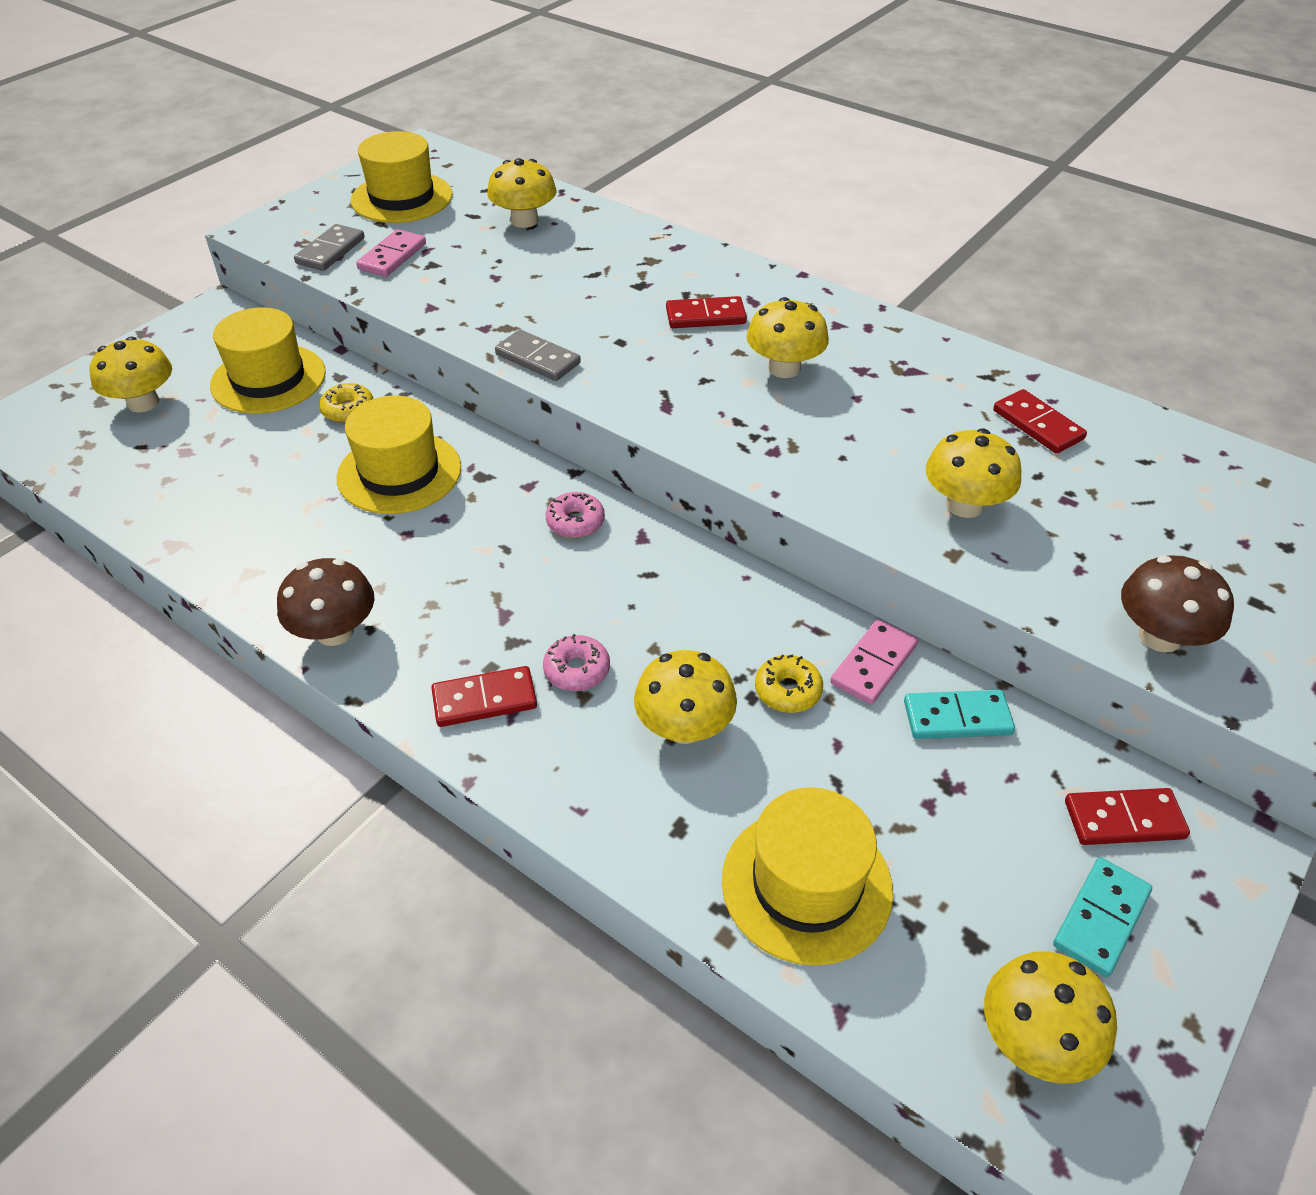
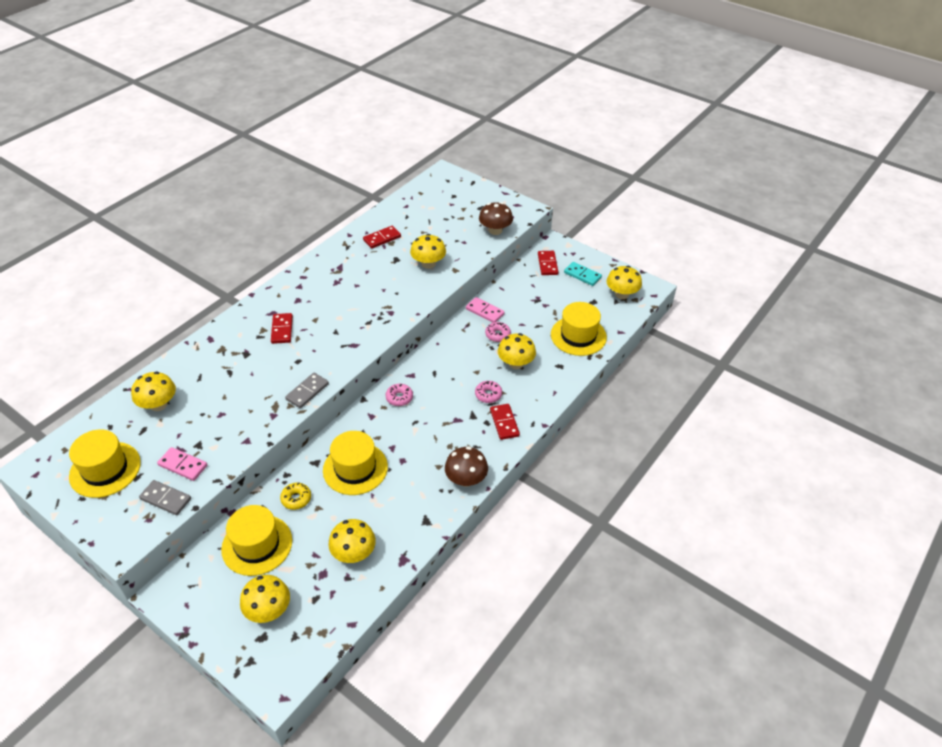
camera: 90 degrees left, 0 degrees up
yellow mushroom [747,297,829,378] -> yellow mushroom moved to [328,519,376,563]
yellow donut [755,654,823,713] -> pink donut [485,322,511,342]
turquoise domino [904,690,1015,739] -> none

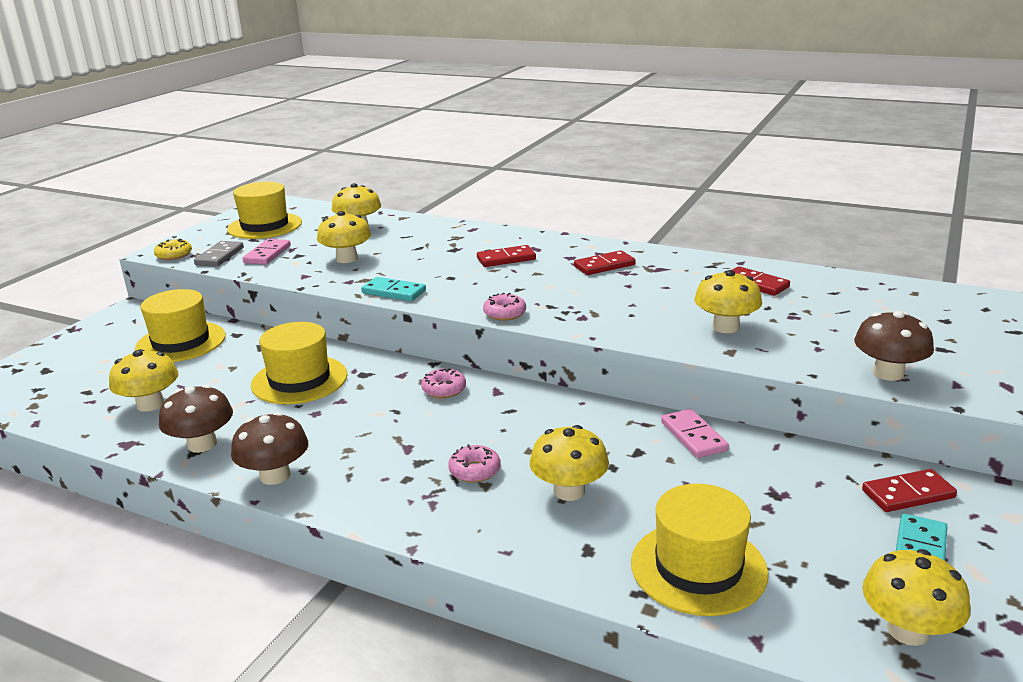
camera: 80 degrees right, 20 degrees down
yellow mushroom [240,575,290,623] -> yellow mushroom moved to [317,211,371,263]
yellow donut [280,483,311,510] -> yellow donut moved to [154,239,192,260]
grey domino [285,373,329,408] -> turquoise domino [361,277,426,301]
pink domino [466,297,505,323] -> pink domino turned 45 degrees counterclockwise [661,409,729,458]
pink donut [485,322,511,342] -> pink donut moved to [483,293,526,321]
red domino [490,404,520,440] -> red domino moved to [574,250,636,275]
none -> brown mushroom [159,385,233,453]

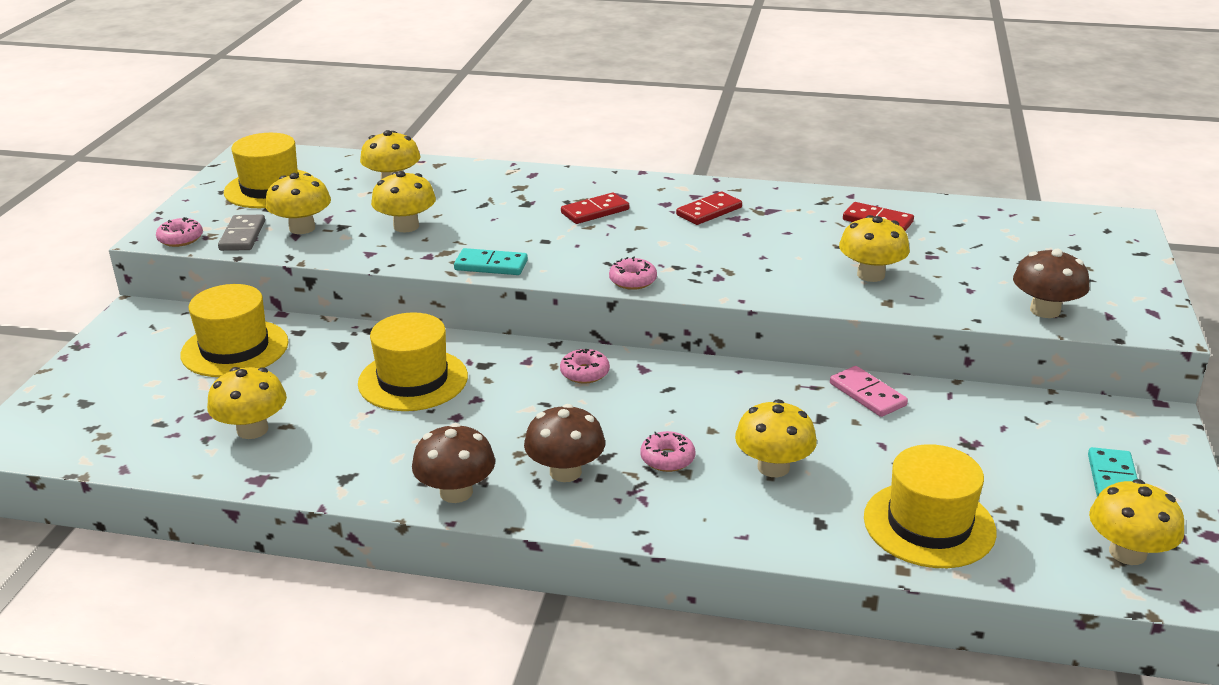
camera: 15 degrees left, 5 degrees up
yellow donut [154,239,192,260] -> pink donut [156,217,203,247]
brown mushroom [159,385,233,453] -> brown mushroom moved to [524,404,605,482]
pink domino [242,239,291,265] -> yellow mushroom [265,173,331,234]
red domino [862,469,957,512] -> none

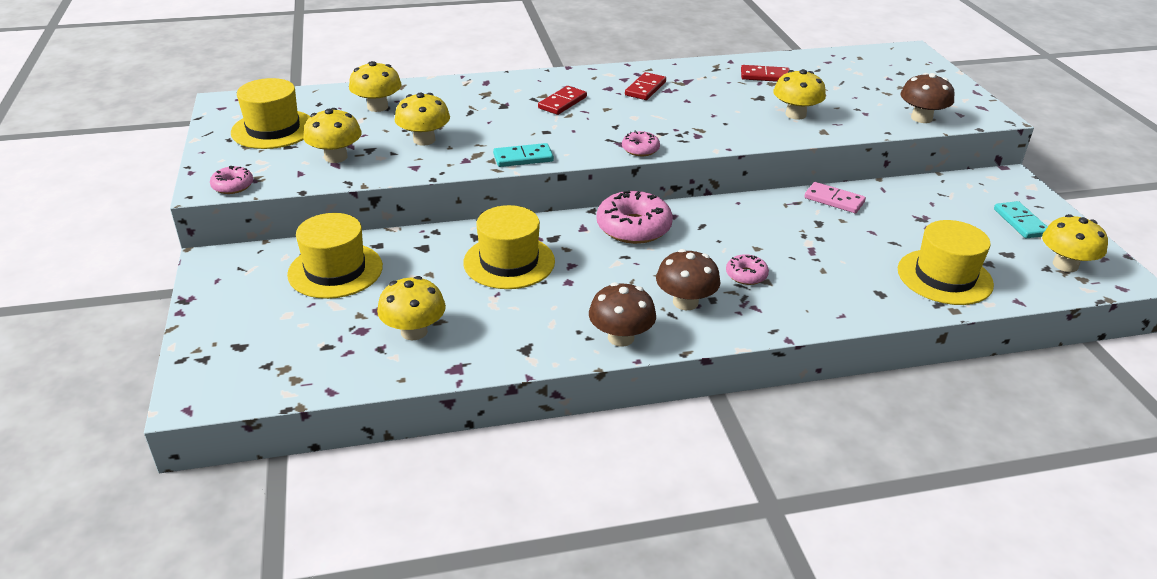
camera: 25 degrees left, 5 degrees up
grey domino [218,215,265,251] -> none
pink donut [560,349,610,384] -> pink donut [596,191,673,244], size x1.92
yellow mushroom [735,399,817,477] -> none

